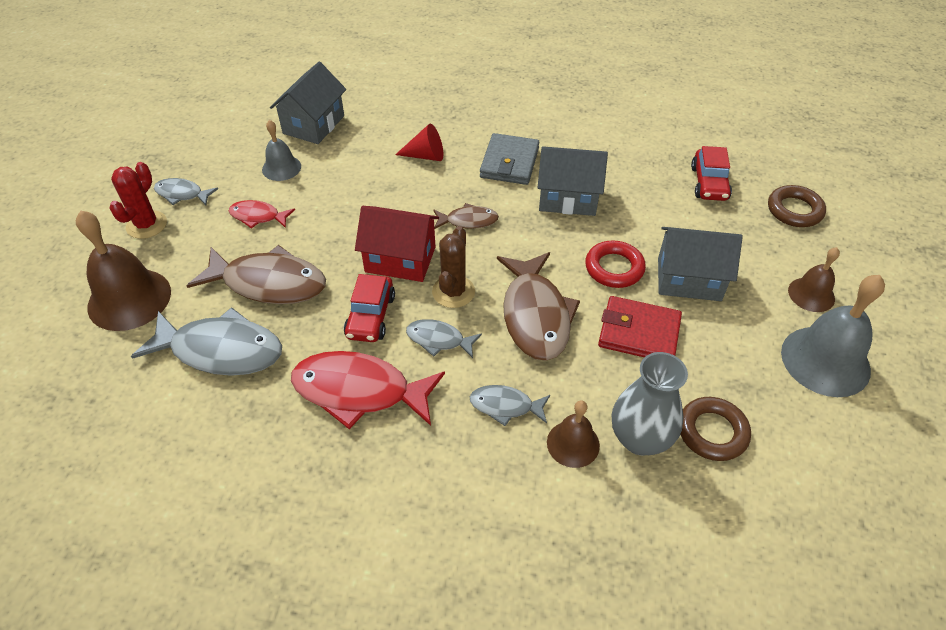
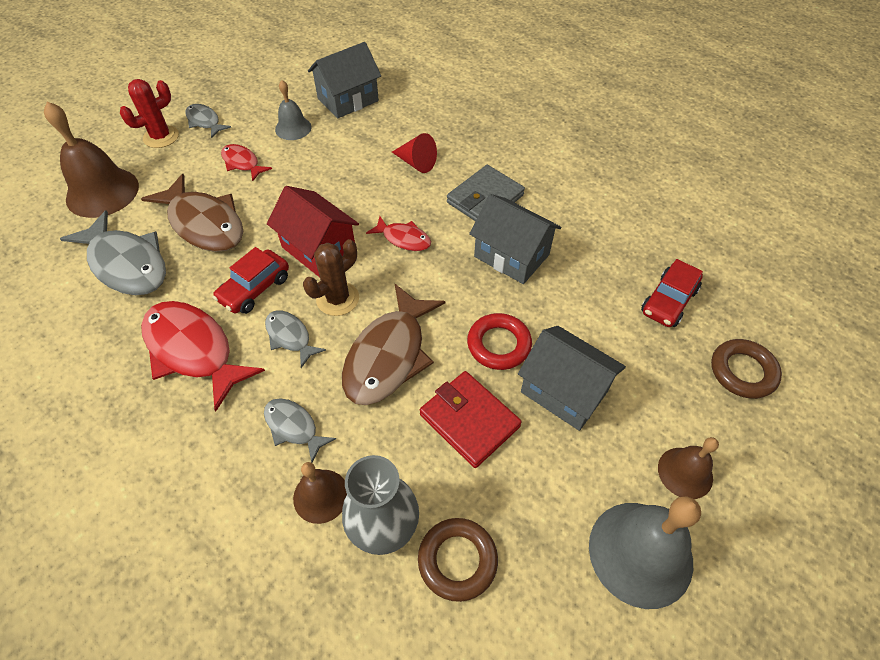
camera: 30 degrees right, 5 degrees up
brown fish [434,203,499,229] -> red fish [366,216,431,251]

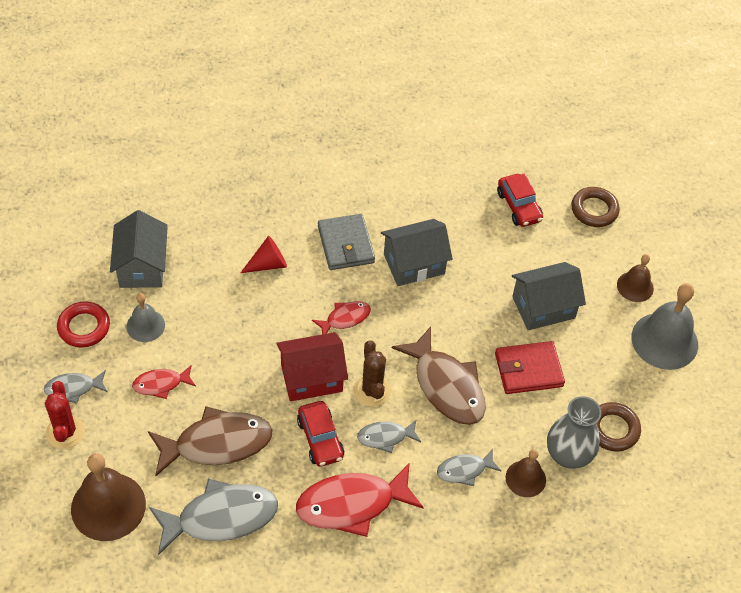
camera: 60 degrees left, 0 degrees up
red ring [467,313,532,370] -> red ring moved to [57,301,110,348]

